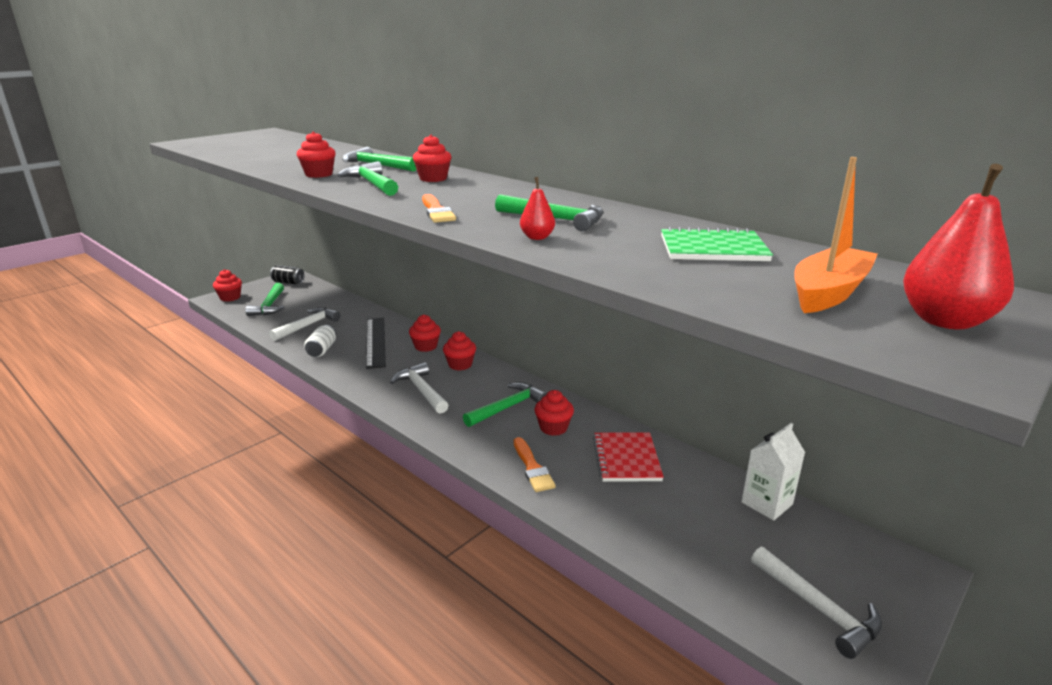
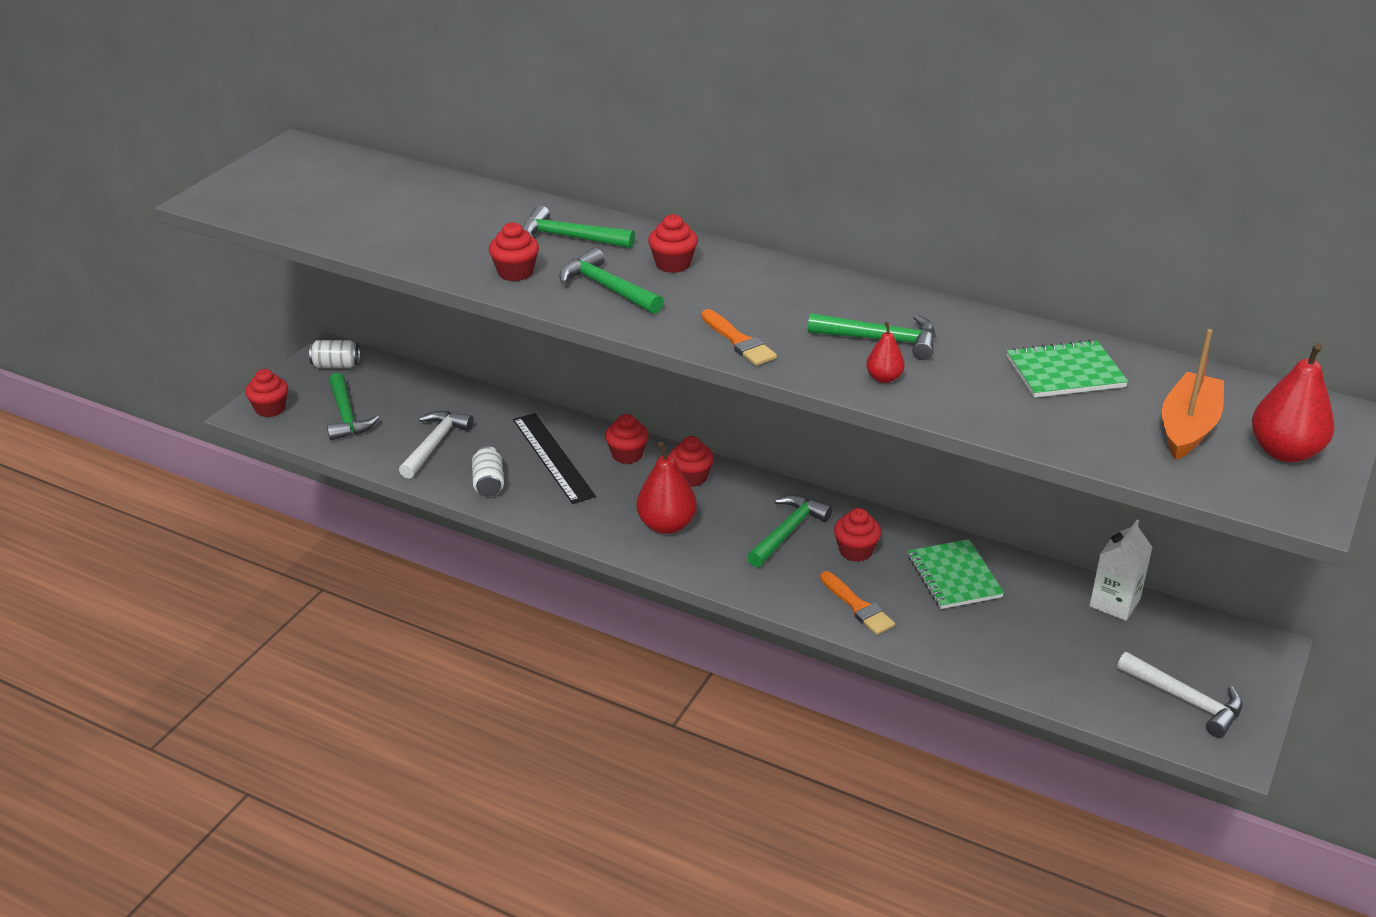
camera: 15 degrees left, 10 degrees up
black can [270,265,304,284] -> white can [309,340,360,368]
white hammer [390,362,449,414] -> red pear [636,442,697,534]
red notebook [593,432,664,482] -> green notebook [908,539,1004,609]

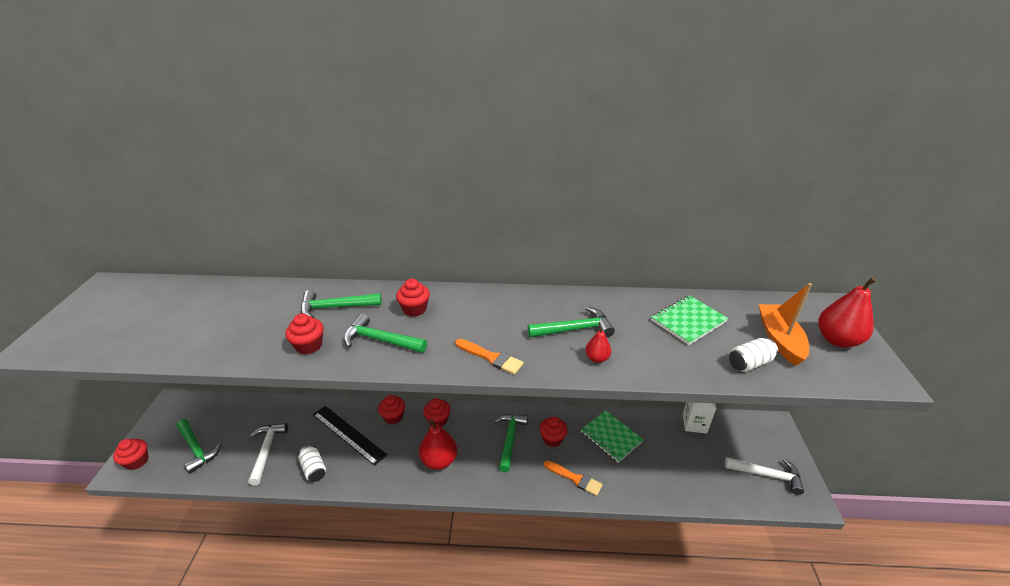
camera: 25 degrees left, 0 degrees up
white can [309,340,360,368] -> white can moved to [729,338,778,372]

